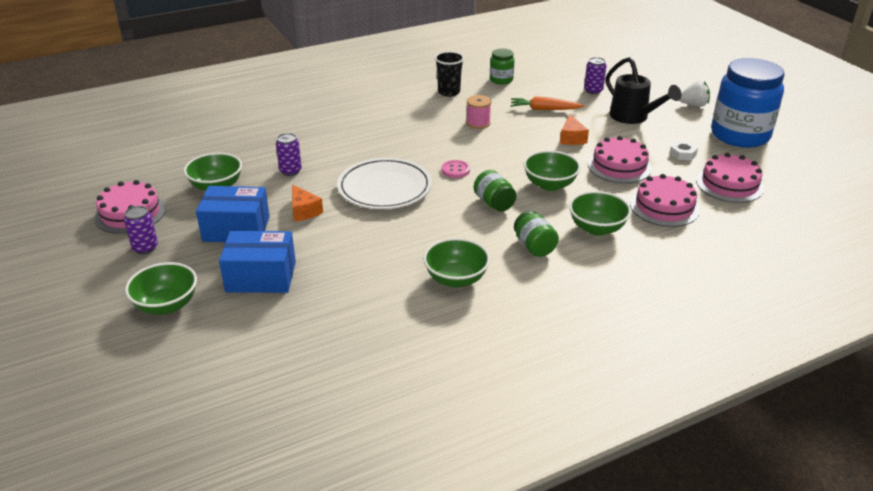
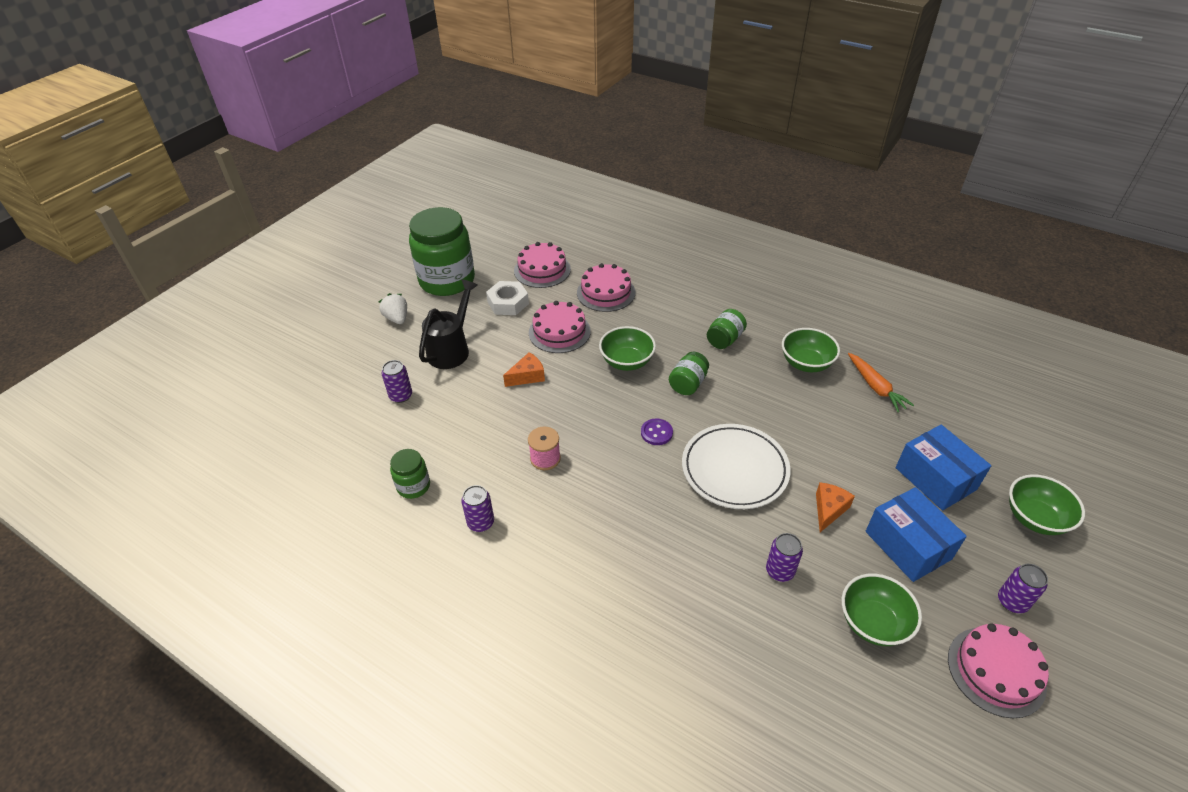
camera: 120 degrees left, 10 degrees up
black cup [435,51,464,97] -> purple can [461,485,494,532]
pink button [442,160,470,178] -> purple button [641,418,673,445]
orange carrot [511,97,584,110] -> orange carrot moved to [848,353,914,413]
green bowl [569,191,631,236] -> none
white nut [669,141,698,161] -> white nut [486,281,529,315], size x1.62
blue jar [711,58,785,148] -> green jar [409,207,475,296]

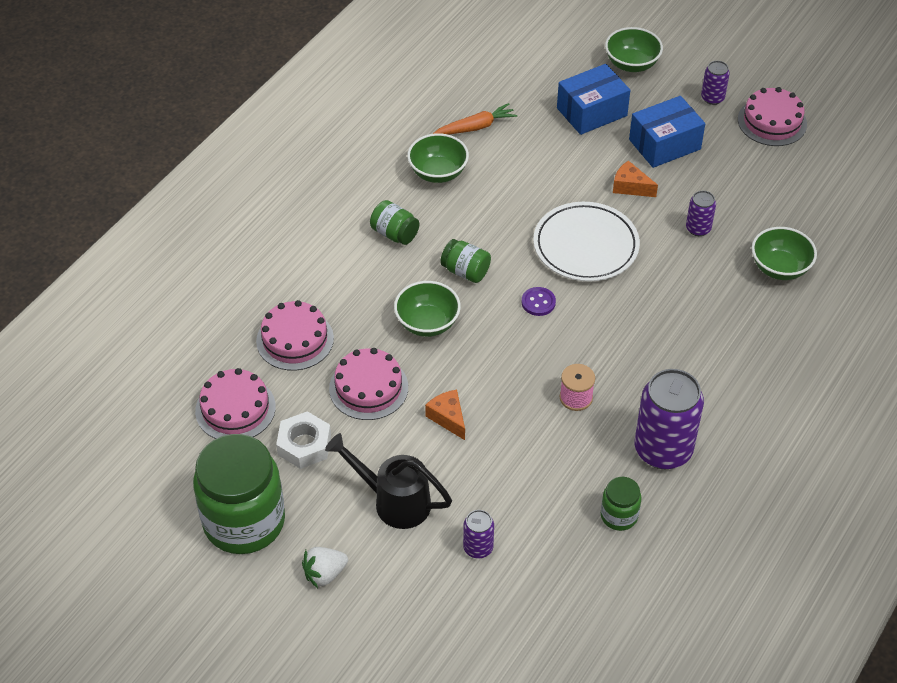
camera: 90 degrees left, 5 degrees up
purple can [461,485,494,532] -> purple can [635,369,704,469], size x2.06
green bowl [842,574,922,646] -> green bowl moved to [752,227,817,280]

